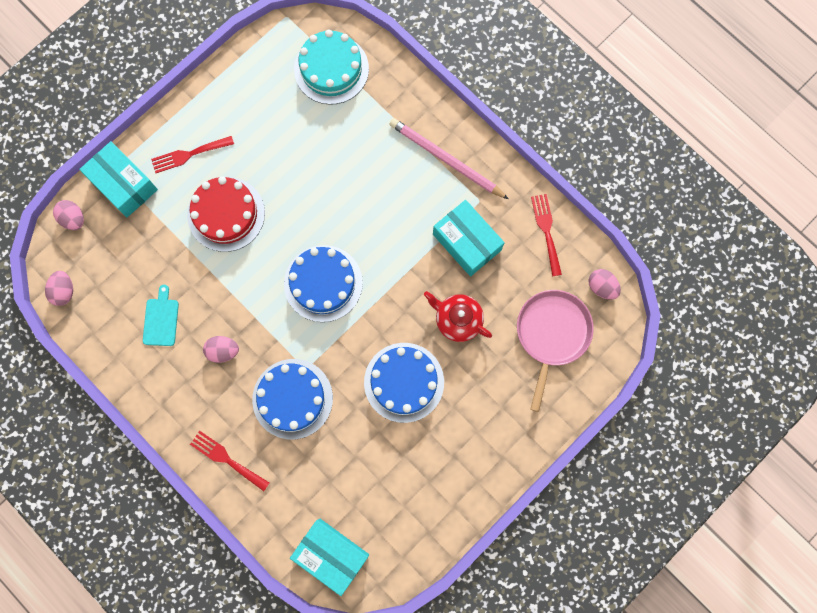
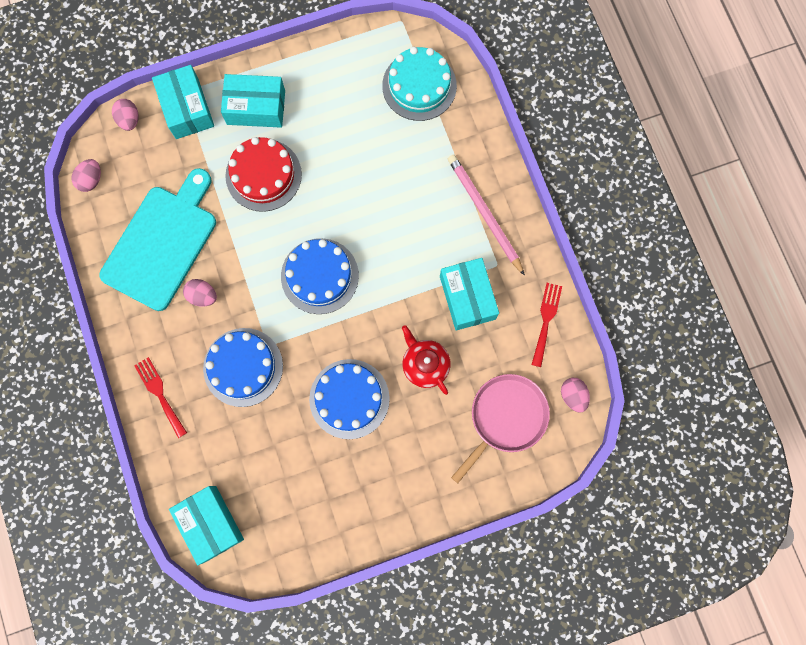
camera: 25 degrees right, 0 degrees up
turquoise cutting board [143,285,179,346] -> turquoise cutting board [99,168,216,311], size x2.45
red fork [151,136,234,173] -> turquoise box [221,74,285,128]

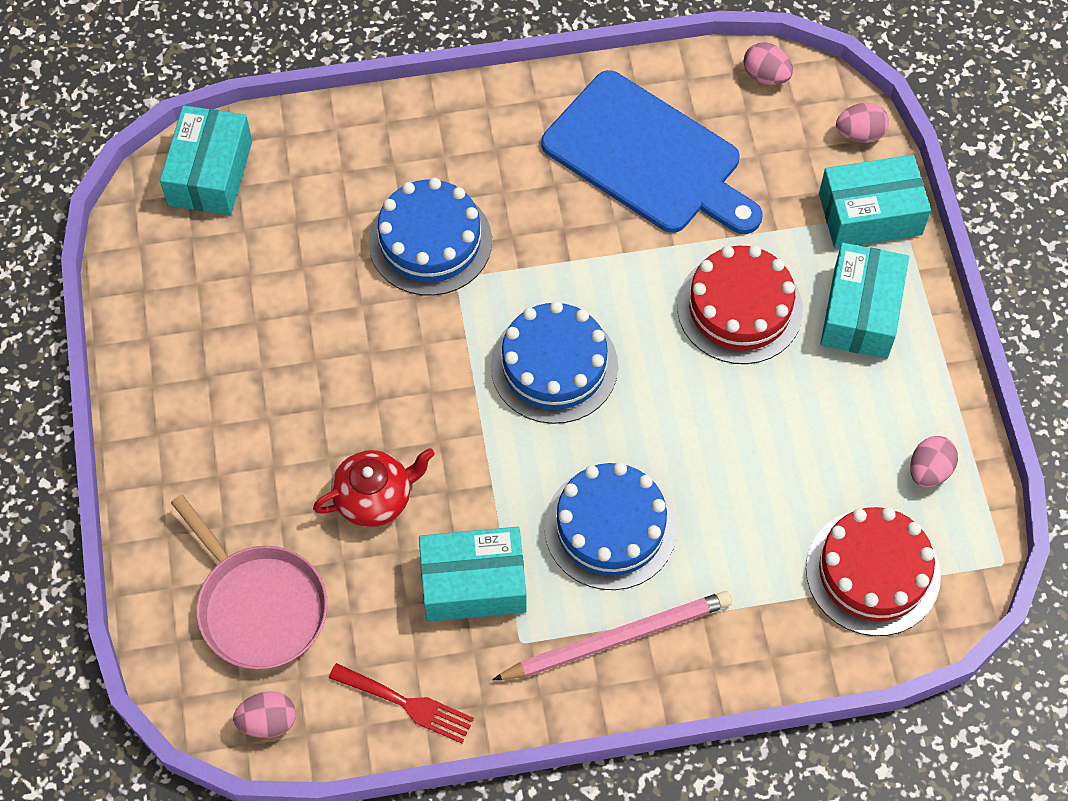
camera: 100 degrees right, 15 degrees down
turquoise cutting board [99,168,216,311] -> blue cutting board [541,70,762,234]
red fork [134,357,187,438] -> none
turquoise box [169,486,244,565] -> turquoise box turned 60 degrees counterclockwise [160,105,252,215]
pink egg [183,279,217,307] -> pink egg moved to [910,436,958,488]
blue cake [309,359,390,439] -> blue cake moved to [544,462,677,590]
turquoise cake [382,47,457,121] -> red cake [806,507,941,636]

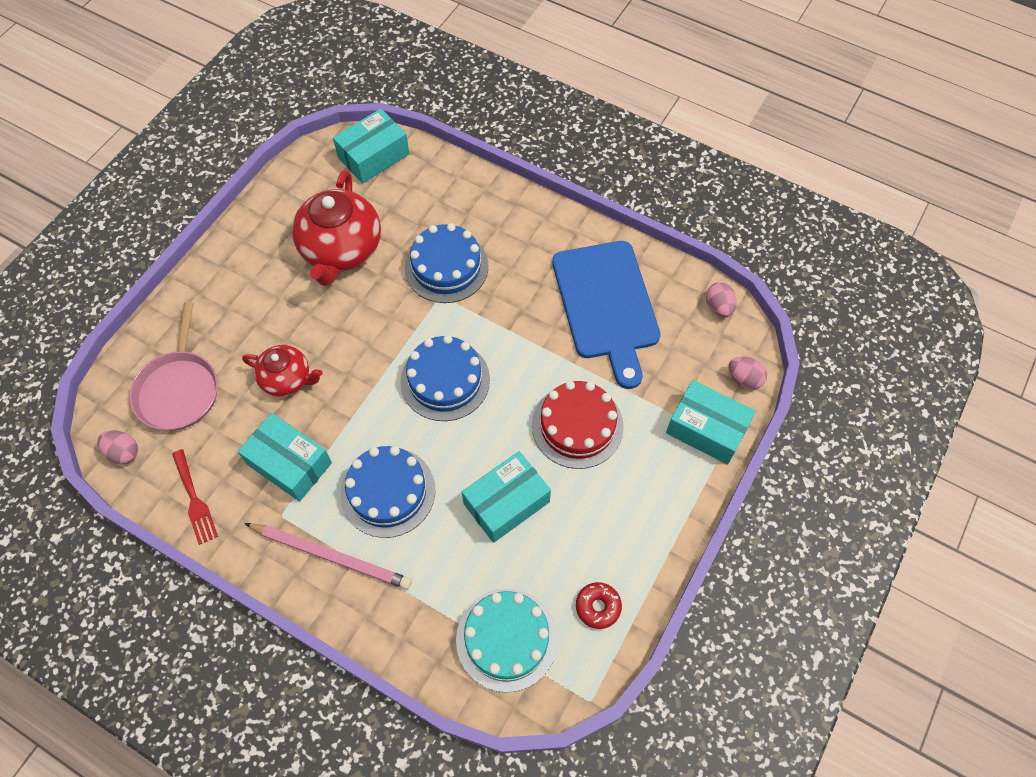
camera: 40 degrees right, 0 degrees up
red cake [806,507,941,636] -> turquoise cake [456,588,558,693]
turquoise box [820,243,909,359] -> turquoise box moved to [462,451,551,543]
pink egg [910,436,958,488] -> red donut [576,582,622,629]
none -> red teapot [292,170,381,286]

